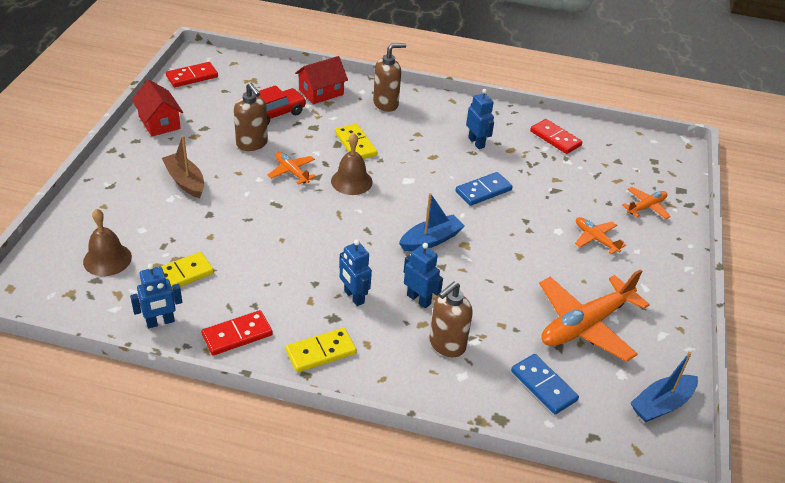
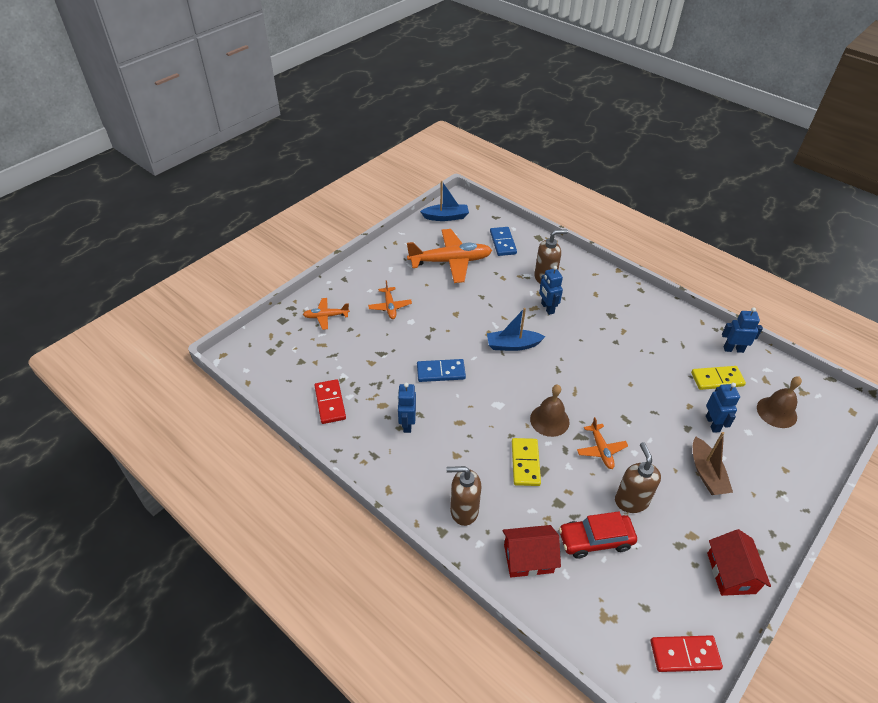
camera: 150 degrees left, 5 degrees up
red domino [201,310,273,355] -> none
yellow domino [285,328,357,372] -> none
blue robot [339,239,372,306] -> blue robot moved to [706,383,740,433]

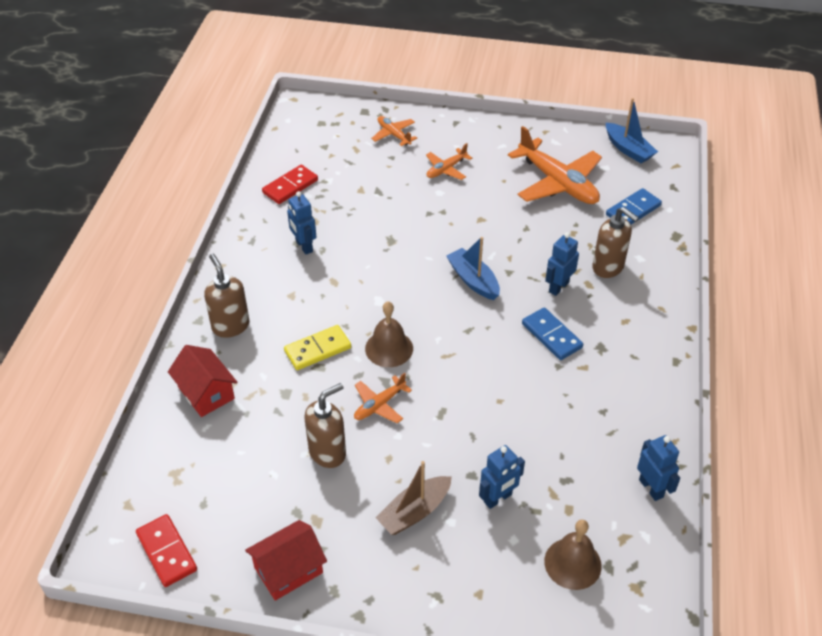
camera: 60 degrees right, 0 degrees up
blue robot [397,383,416,433] -> blue robot turned 90 degrees counterclockwise [287,191,316,254]
blue domino [417,359,466,382] -> blue domino moved to [522,307,583,360]
red car [559,511,637,559] -> none
yellow domino [691,366,746,390] -> none

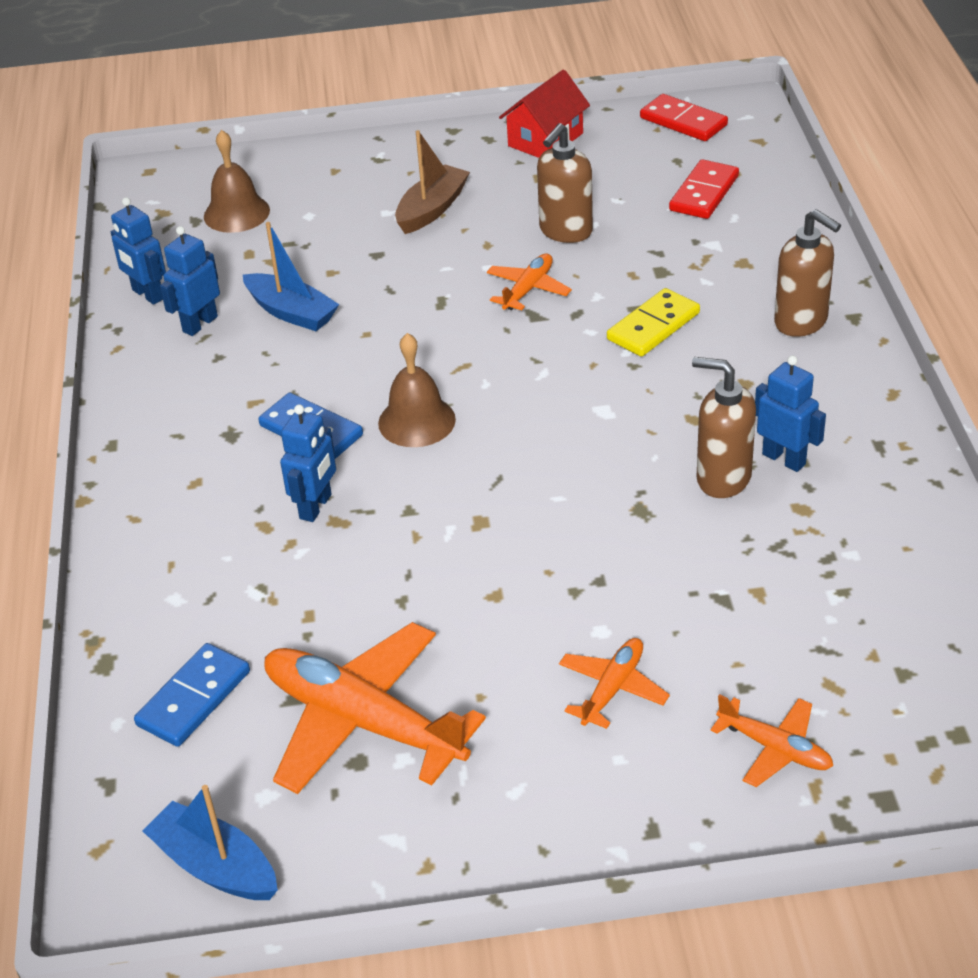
camera: 165 degrees right, 5 degrees down
red house [168,345,238,417] -> none
red domino [262,165,318,204] -> red domino moved to [669,159,739,219]
brown bell [365,301,413,367] -> brown bell moved to [378,333,456,447]
blue boat [446,237,500,300] -> blue boat moved to [243,222,339,331]
blue robot [479,445,525,509] -> blue robot moved to [160,226,220,336]
brown soap dispenser [592,207,639,278] -> brown soap dispenser moved to [692,357,756,498]

